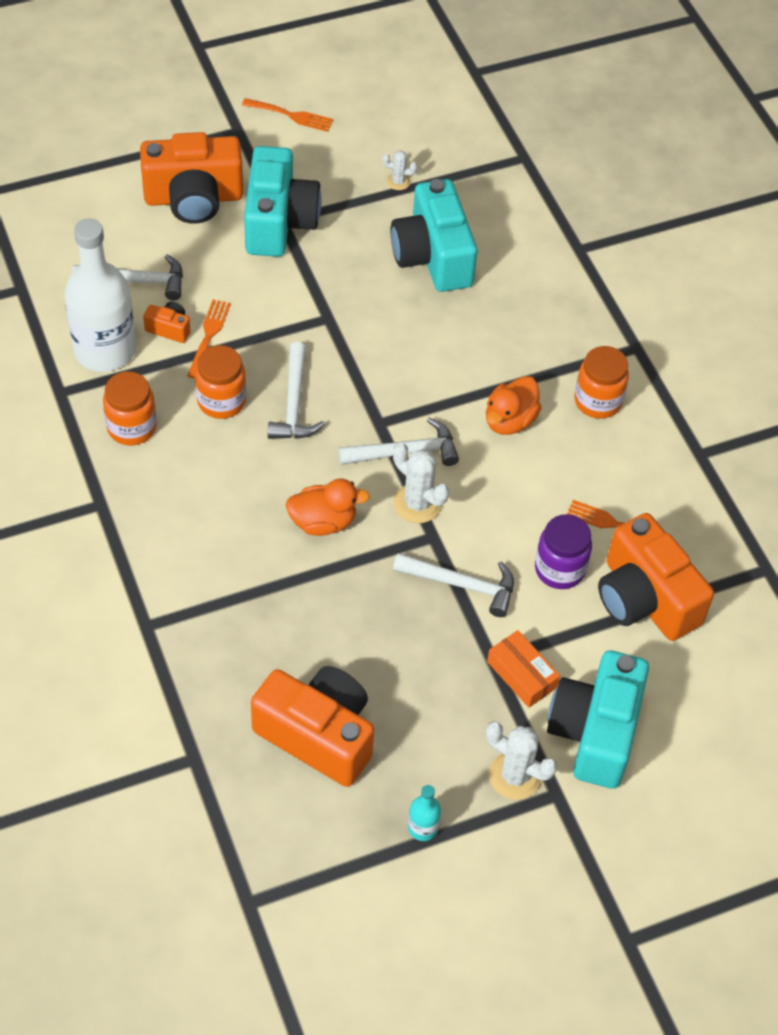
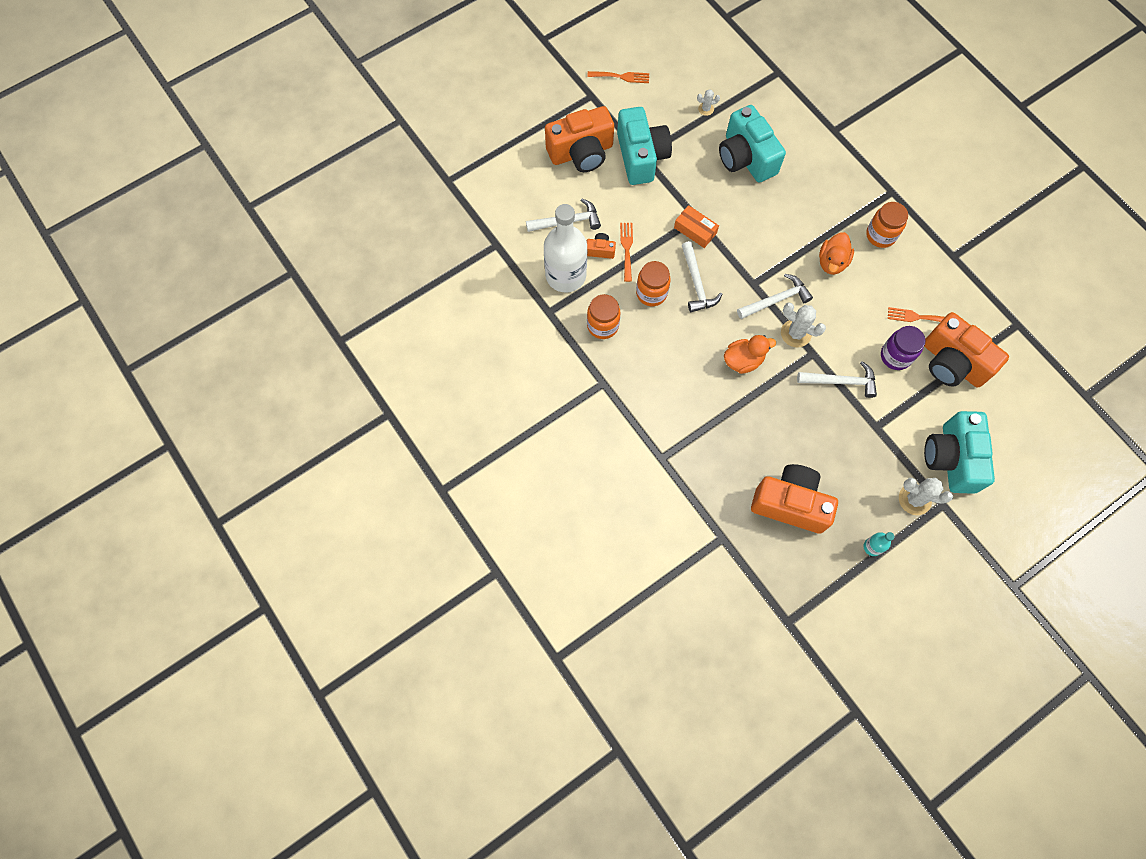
camera: 10 degrees left, 15 degrees up
orange box [487,630,560,708] -> orange box moved to [674,205,719,248]

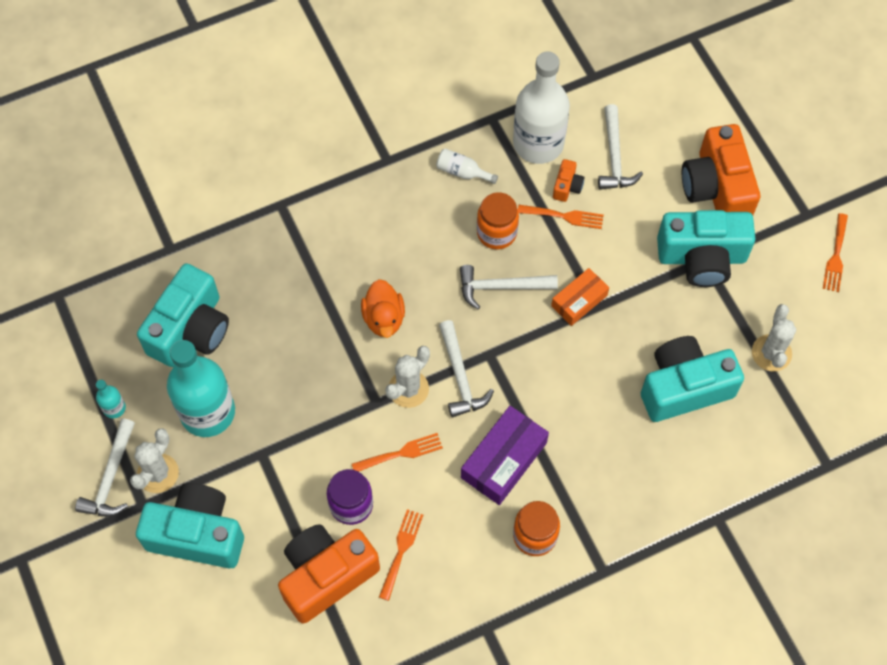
camera: 100 degrees right, 5 degrees down
orange jar [587,294,621,339] -> white bottle [436,148,498,184]
white cactus [697,89,720,116] -> white cactus [752,304,796,371], size x1.80
orange camera [751,464,838,534] -> turquoise camera [137,263,229,367]
white hammer [797,361,877,398] -> white hammer moved to [75,418,135,517]
orange duck [819,232,854,275] -> purple box [461,406,549,505]
none -> turquoise bottle [167,340,235,437]
none -> orange fork [352,433,443,472]

